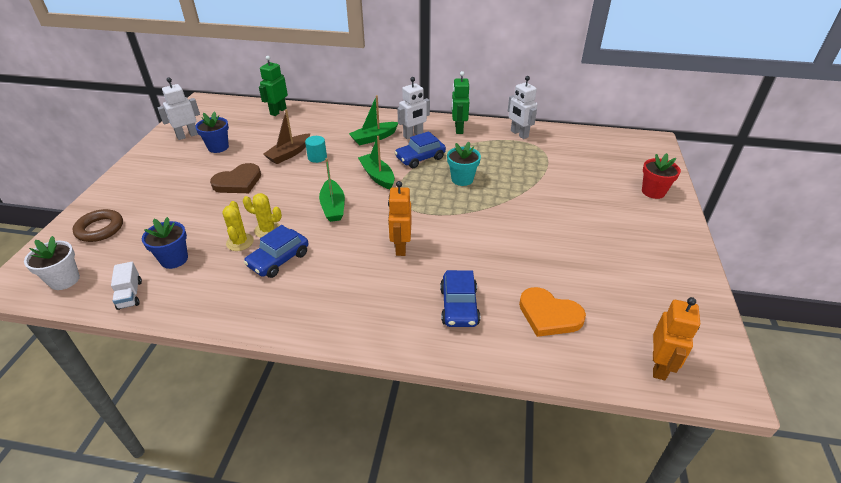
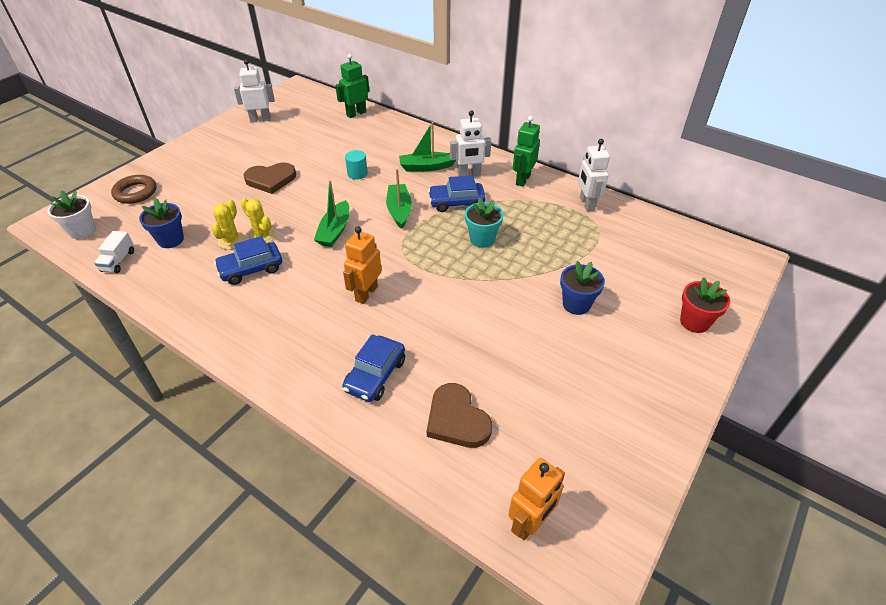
camera: 25 degrees right, 5 degrees up
blue flower pot [195,111,229,153] -> blue flower pot moved to [560,261,605,315]
brown boat [263,109,311,164] -> none
orange heart [519,287,586,337] -> brown heart [427,383,492,448]

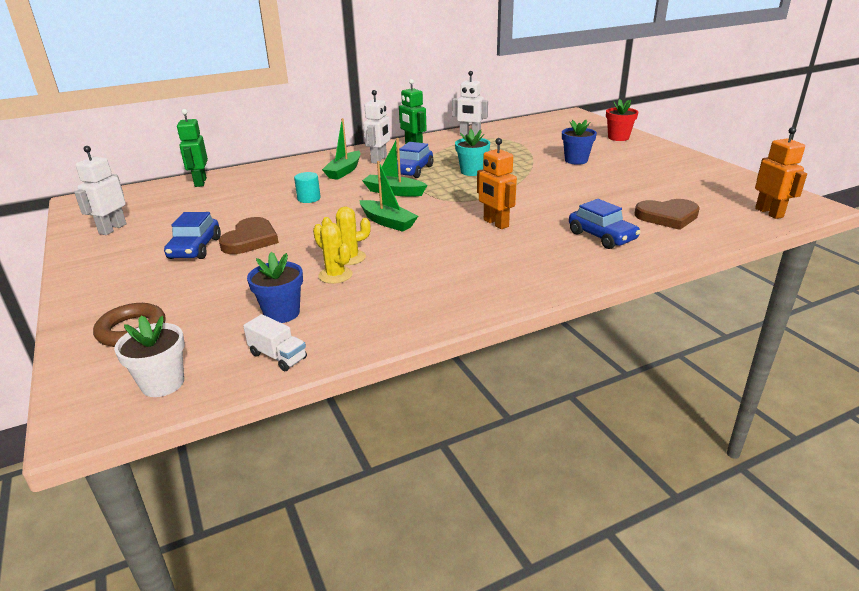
camera: 60 degrees left, 15 degrees down
blue car [214,236,282,285] -> blue car moved to [164,212,221,259]

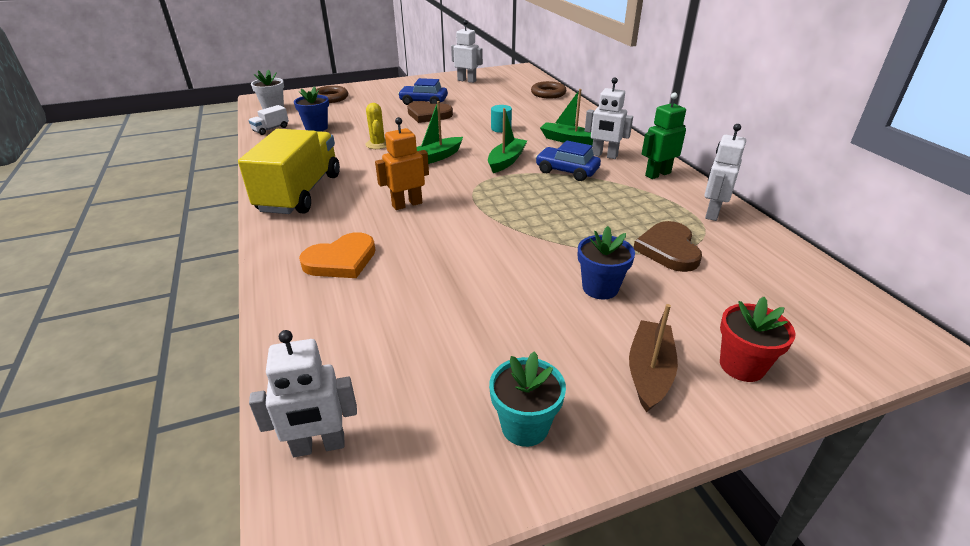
camera: 95 degrees right, 5 degrees up
green robot [177,109,208,187] -> brown ring [531,81,567,99]
yellow cactus [313,222,353,284] -> none
turquoise flower pot [455,129,490,176] -> turquoise flower pot moved to [489,351,566,447]
blue car [569,199,640,249] -> orange heart [299,232,375,278]
brown heart [634,199,700,230] -> brown heart moved to [633,221,702,272]
orange robot [755,127,807,219] -> white robot [249,330,357,457]
none -> yellow truck [238,129,340,214]
none -> brown boat [629,304,678,413]

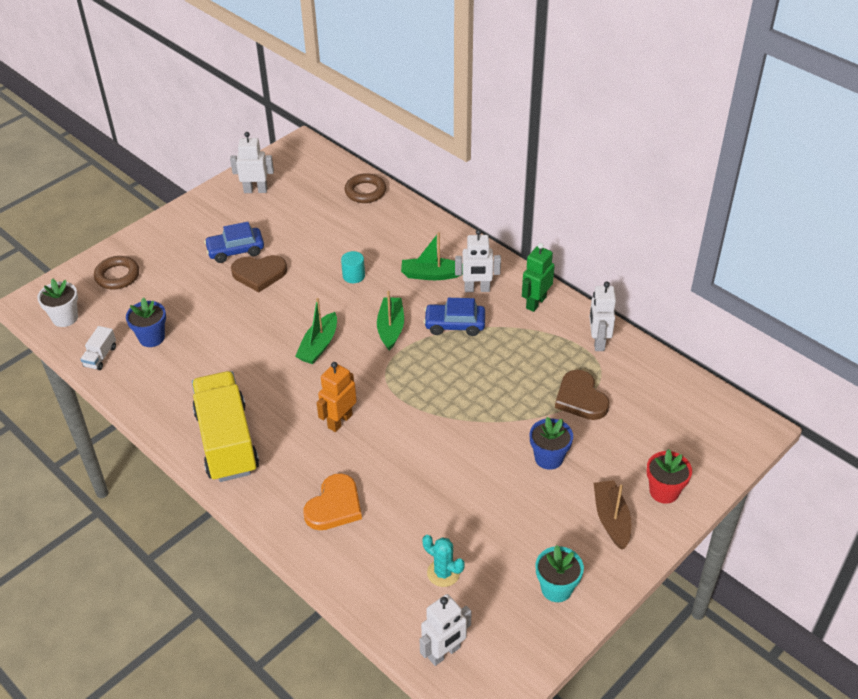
camera: 25 degrees left, 10 degrees up
yellow cactus [365,103,386,149] -> none
none -> turquoise cactus [423,535,465,587]

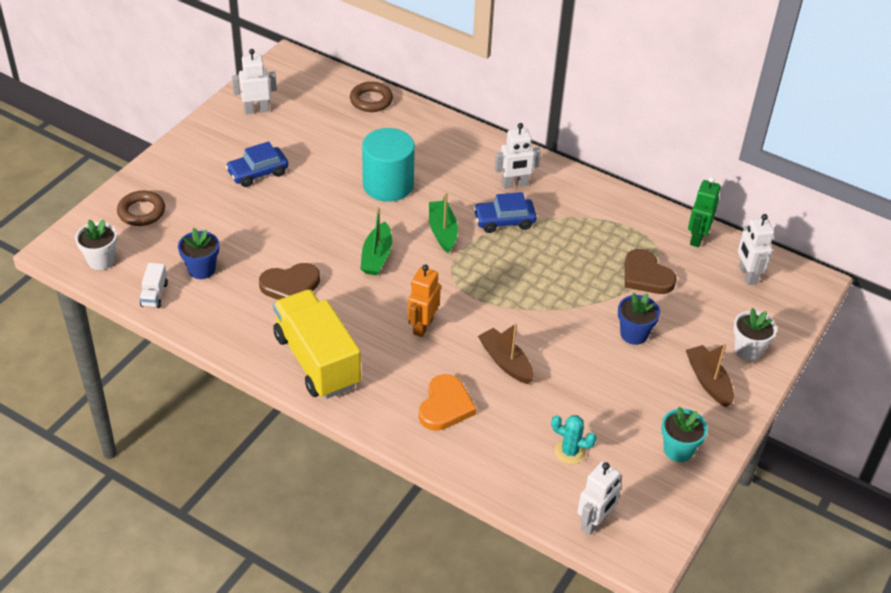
camera: 15 degrees left, 0 degrees up
brown heart [231,255,287,292] -> brown heart moved to [259,263,320,300]
turquoise cylinder [341,251,365,283] -> turquoise cylinder [362,128,415,202], size x2.22
green boat [401,232,463,280] -> none
green robot [522,243,555,312] -> green robot moved to [688,177,721,247]
white robot [589,282,616,351] -> white robot moved to [738,214,774,285]
red flower pot [646,449,692,504] -> white flower pot [733,308,777,361]
none -> brown boat [478,323,534,384]

